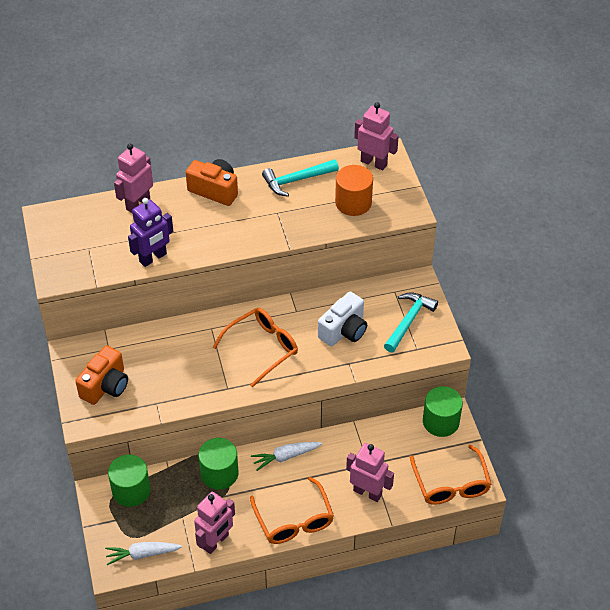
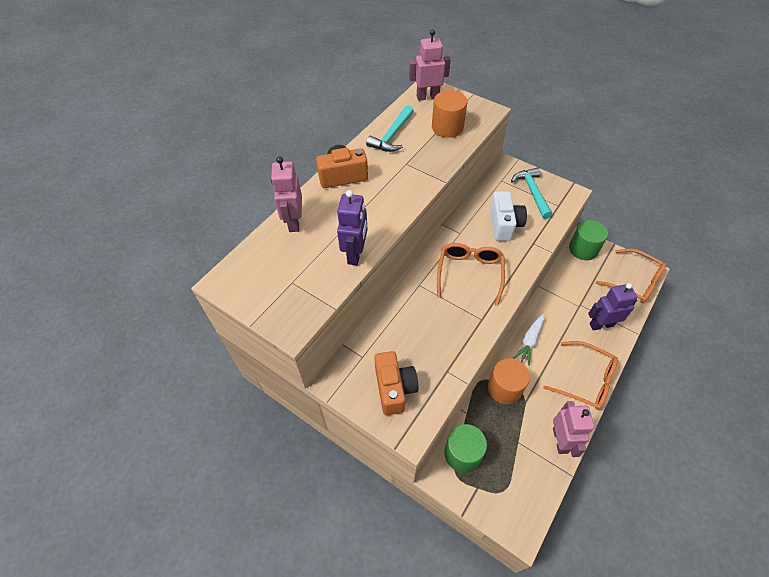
camera: 40 degrees left, 5 degrees up
white carrot [105,542,182,565] -> none
green cylinder [198,438,238,490] -> orange cylinder [488,358,530,404]
pink robot [346,443,394,502] -> purple robot [588,283,637,330]

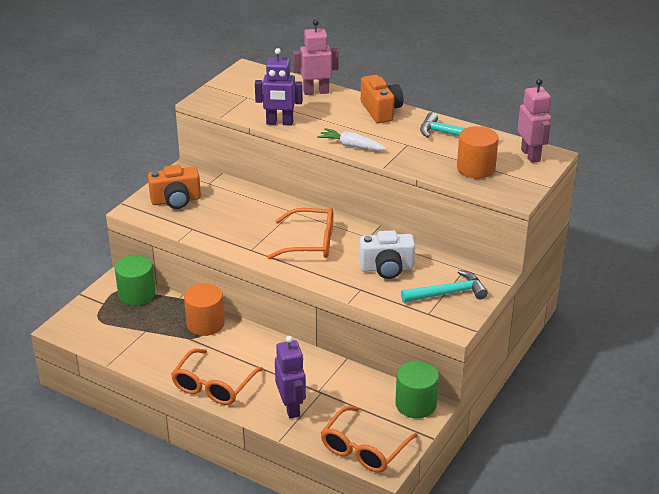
camera: 85 degrees right, 20 degrees down
white carrot [513,314,544,366] -> white carrot moved to [317,128,386,151]
pink robot [553,401,594,457] -> none

